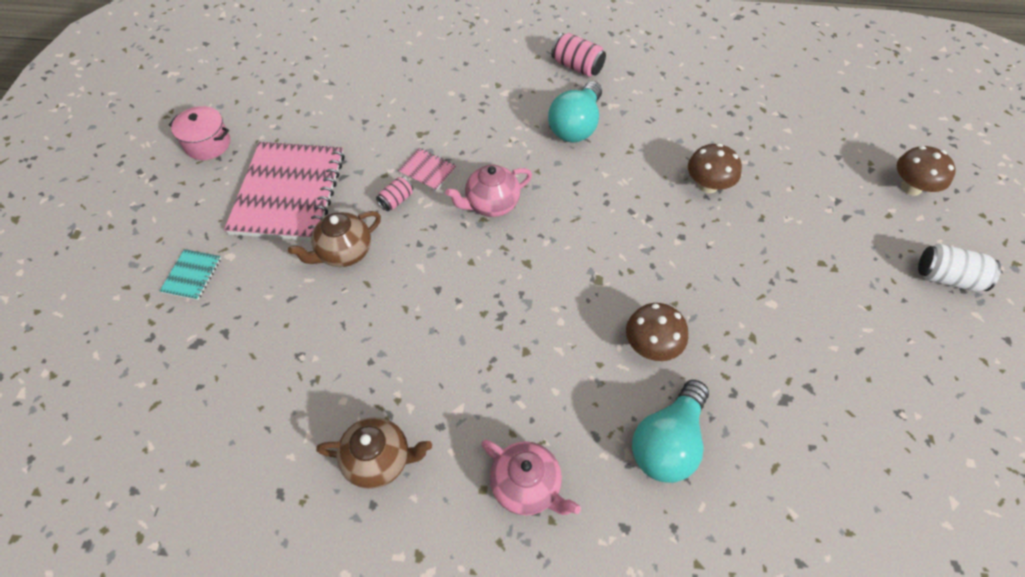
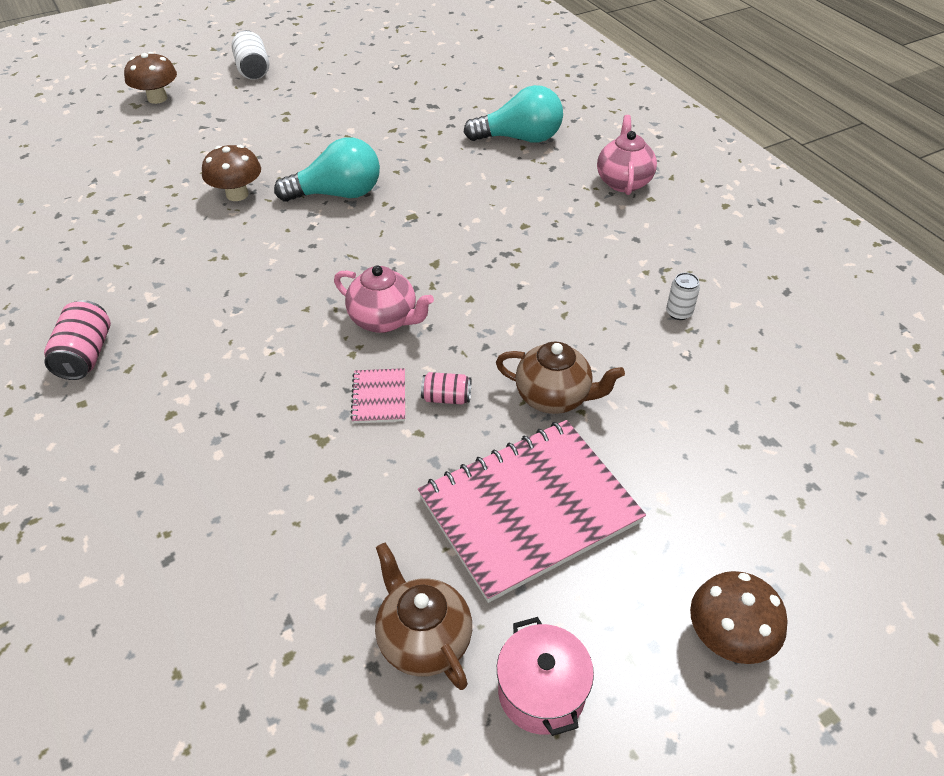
camera: 125 degrees left, 10 degrees down
turquoise notebook [160,249,221,300] -> none
brown teapot [316,417,432,489] -> brown teapot moved to [375,543,472,690]
turquoise light bulb [548,81,602,142] -> turquoise light bulb moved to [274,137,380,202]
brown mushroom [626,303,688,361] -> brown mushroom moved to [690,571,788,664]
none -> white can [666,273,700,320]

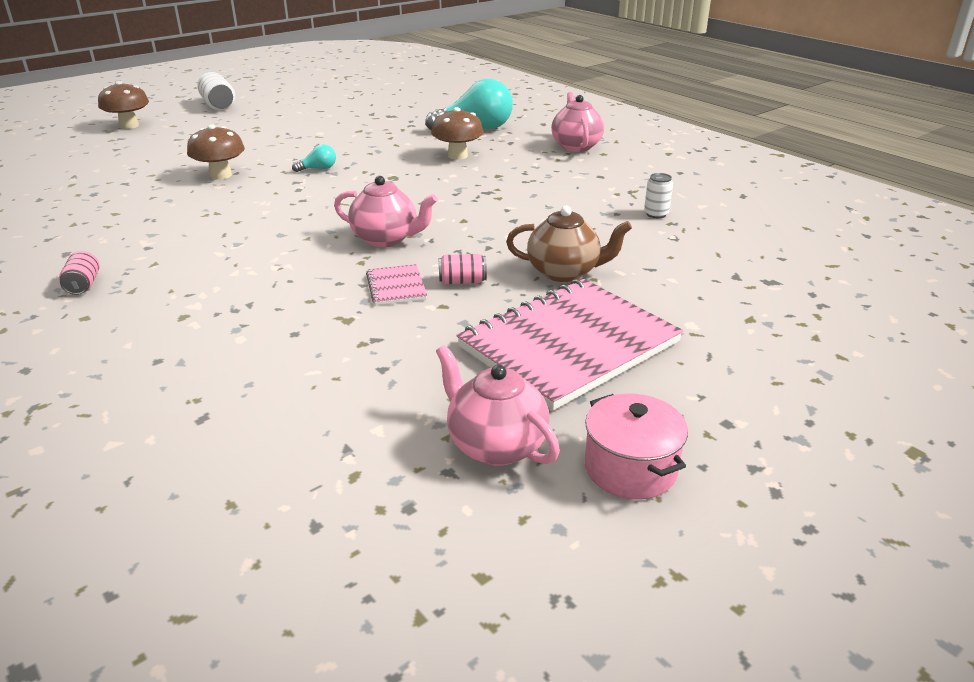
camera: 10 degrees left, 15 degrees down
pink can [44,300,111,380] -> pink can [59,251,100,295], size x0.61
turquoise light bulb [274,137,380,202] -> turquoise light bulb [292,144,336,172], size x0.45
brown teapot [375,543,472,690] -> pink teapot [436,345,560,466]
brown mushroom [690,571,788,664] -> brown mushroom moved to [431,107,484,160]

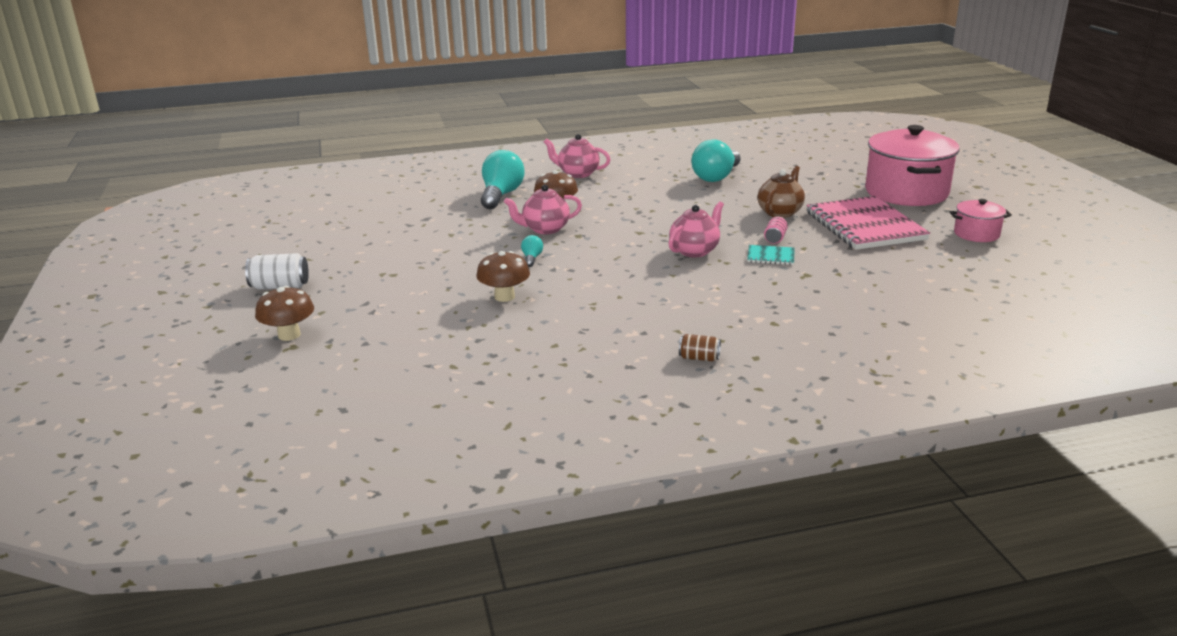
camera: 65 degrees left, 5 degrees down
pink can [59,251,100,295] -> brown can [679,334,721,361]
pink notebook [366,264,427,305] -> turquoise notebook [747,245,795,265]
pink teapot [436,345,560,466] -> pink teapot moved to [504,184,582,234]
white can [644,173,673,218] -> turquoise light bulb [691,139,741,182]
none -> pink pot [865,125,960,206]

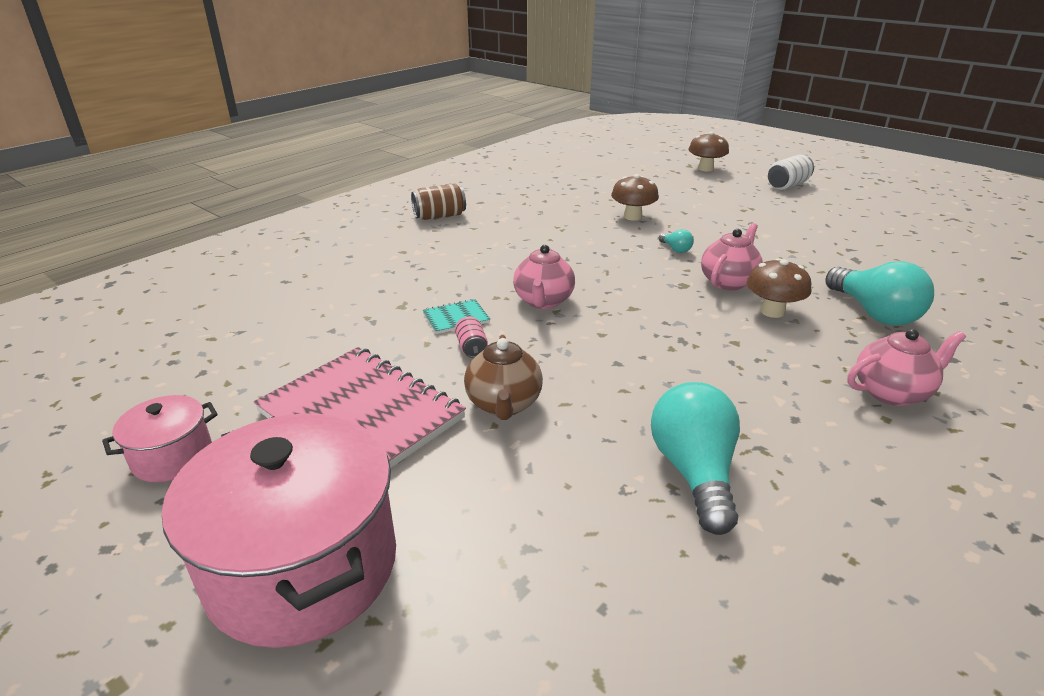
camera: 145 degrees right, 5 degrees up
brown can [679,334,721,361] -> brown can [411,184,466,220], size x1.63

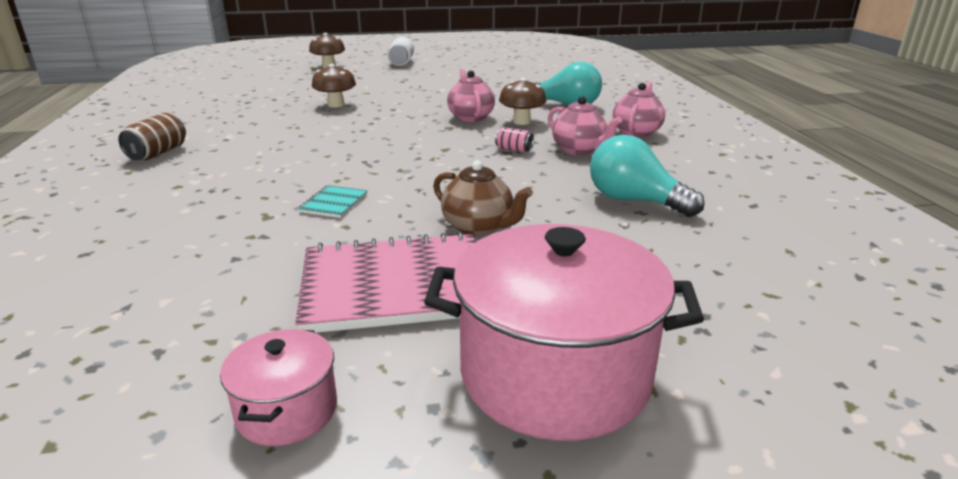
camera: 50 degrees left, 5 degrees down
pink can [455,316,488,358] -> pink can moved to [495,127,534,152]
pink teapot [513,245,575,309] -> pink teapot moved to [548,96,622,155]
turquoise light bulb [659,229,694,253] -> none

